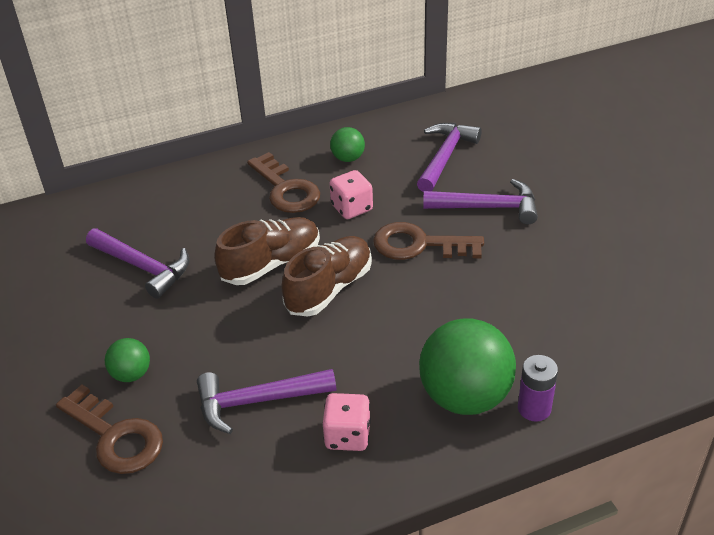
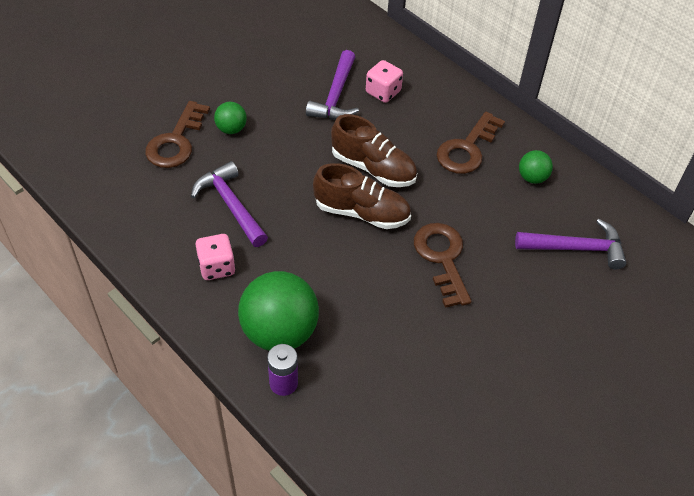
camera: 65 degrees right, 10 degrees up
pink dice [329,170,373,219] -> pink dice moved to [366,60,403,103]
purple hammer [423,179,538,225] -> none

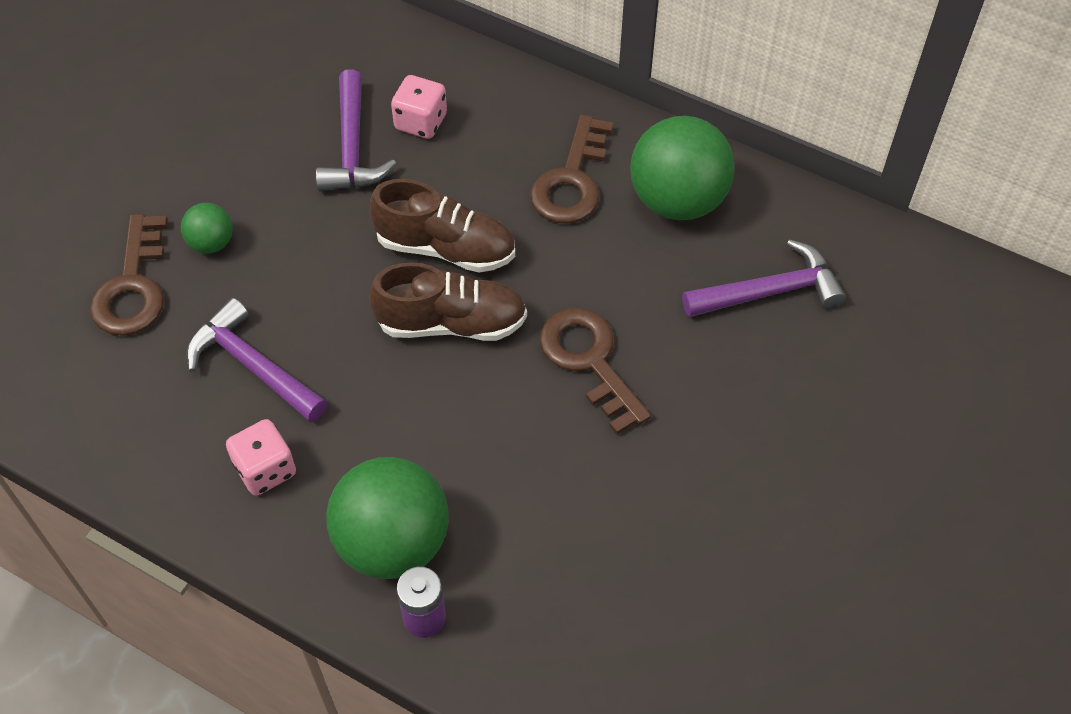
camera: 15 degrees left, 5 degrees up
green ball [519,150,553,184] -> green ball [630,116,735,220], size x2.06

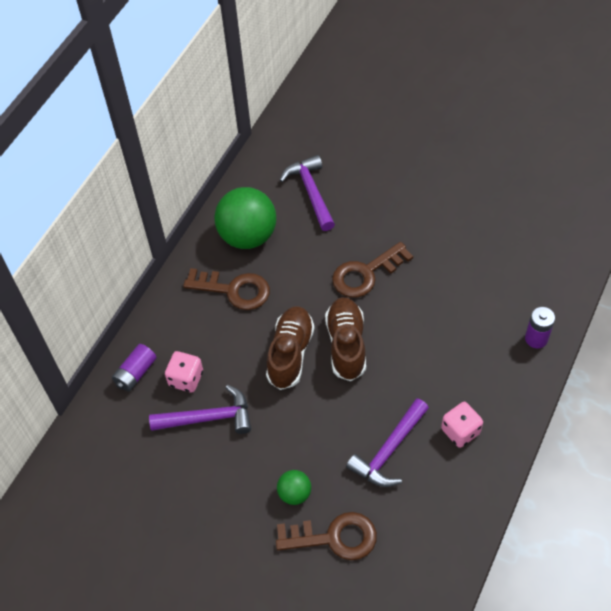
camera: 90 degrees left, 0 degrees up
green ball [326,457,449,579] -> none
none -> purple battery [112,344,157,391]

